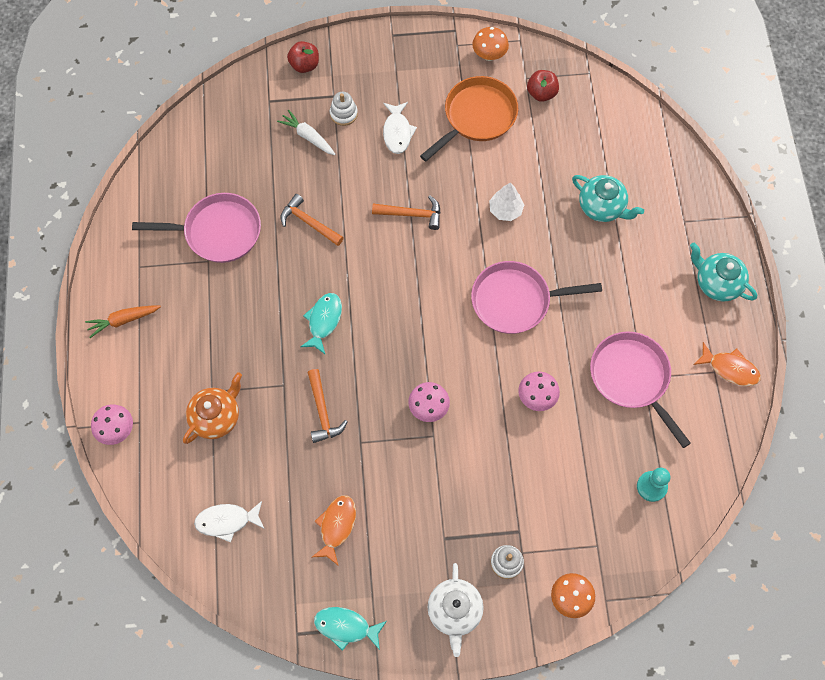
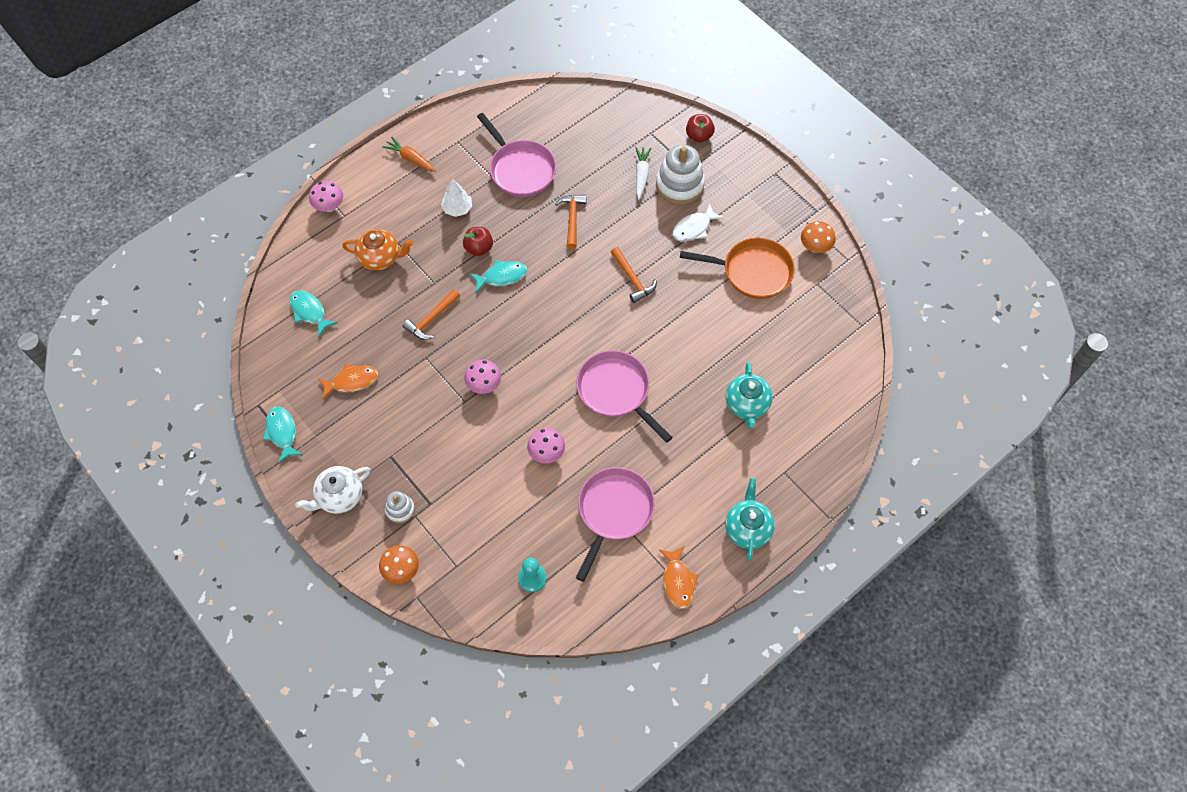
camera: 55 degrees right, 5 degrees down
white fish [194,501,265,542] -> turquoise fish [290,291,338,336]
white stacking toy [330,92,358,126] -> white stacking toy [656,144,705,204], size x1.89
white tree [489,183,524,221] -> white tree moved to [441,179,472,217]
red apple [527,70,559,102] -> red apple moved to [463,227,493,256]

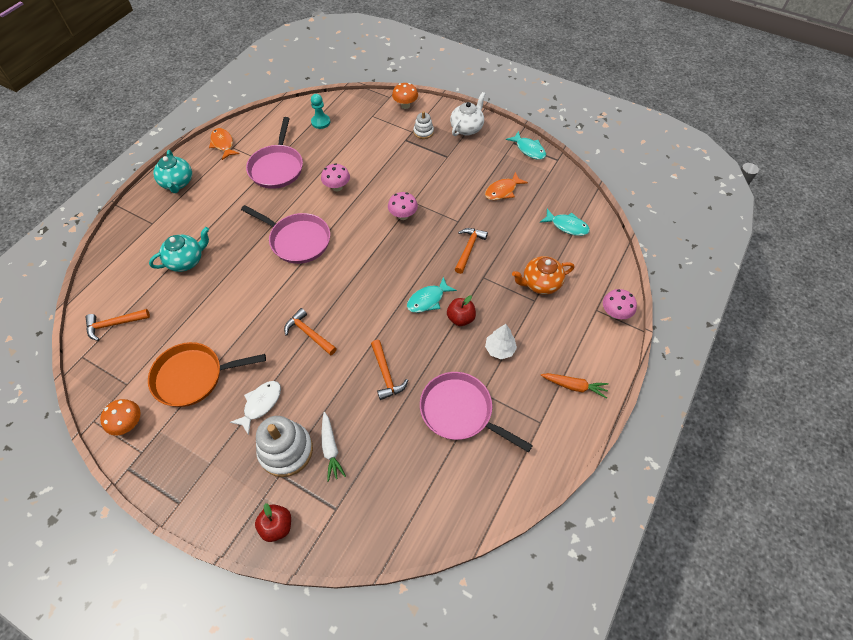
camera: 160 degrees right, 5 degrees down
turquoise teapot [725,362,773,428] -> turquoise teapot turned 75 degrees clockwise [149,227,209,272]
none -> orange hammer [86,309,150,341]

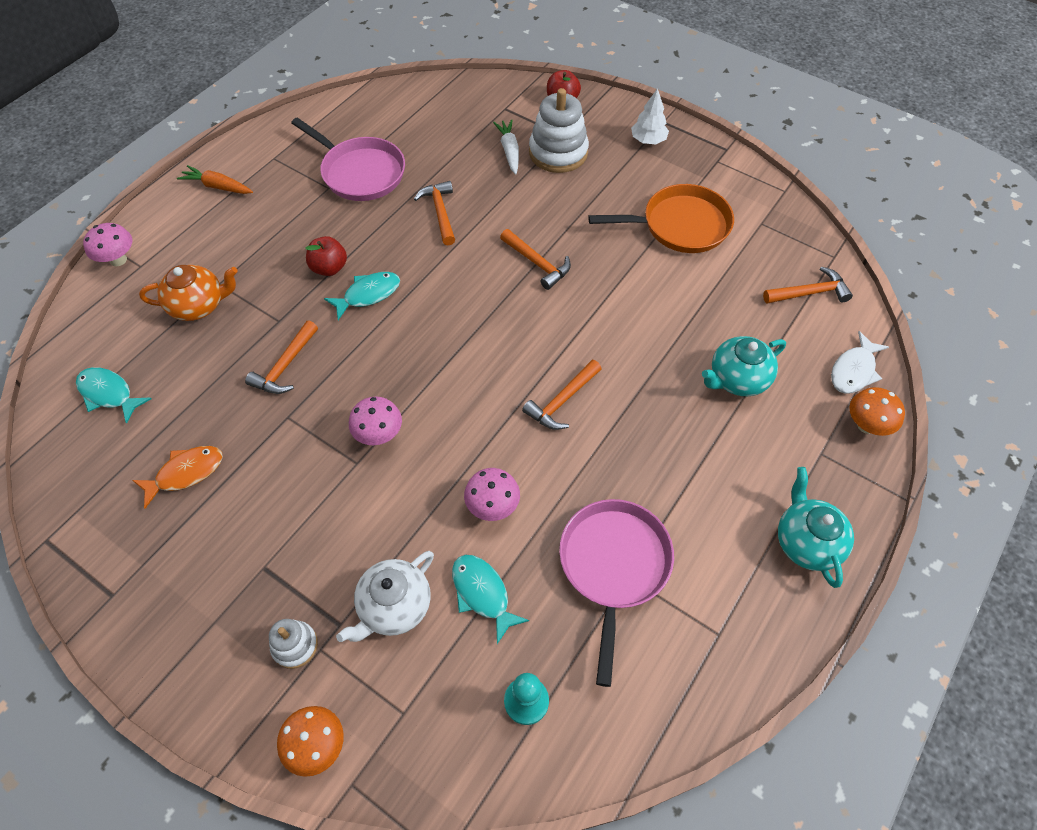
camera: 175 degrees left, 0 degrees up
orange mushroom [100,399,141,435] -> orange mushroom moved to [849,387,905,436]
orange fish [209,128,239,160] -> none
white fish [230,381,281,435] -> white fish moved to [831,331,889,394]
pink pan [241,205,330,264] -> orange hammer [522,360,601,430]
white teapot [450,92,485,136] -> white teapot moved to [336,551,434,642]
white tree [485,324,517,359] -> white tree moved to [631,88,669,144]
turquoise fish [506,131,546,160] -> turquoise fish moved to [452,555,529,644]

